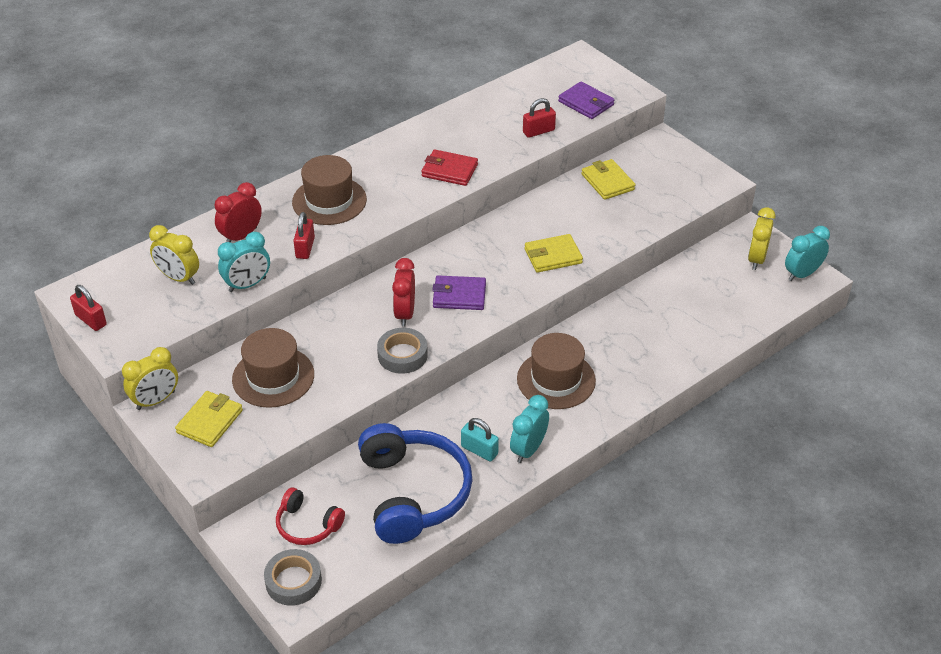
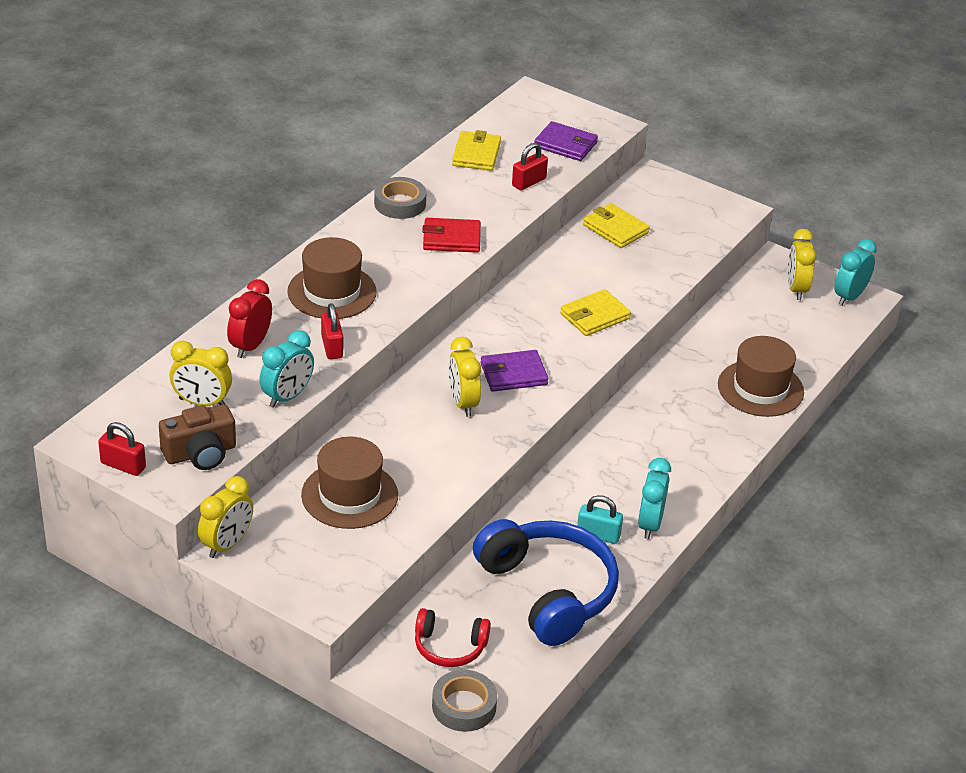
camera: 20 degrees left, 5 degrees down
yellow wallet [175,391,243,447] -> yellow wallet moved to [452,130,501,171]
grey tape [377,328,428,374] -> grey tape moved to [374,177,426,219]
red clock [392,258,415,326] -> yellow clock [448,337,481,417]
brown hat [517,333,596,409] -> brown hat moved to [718,336,804,417]
none -> brown camera [159,405,236,470]

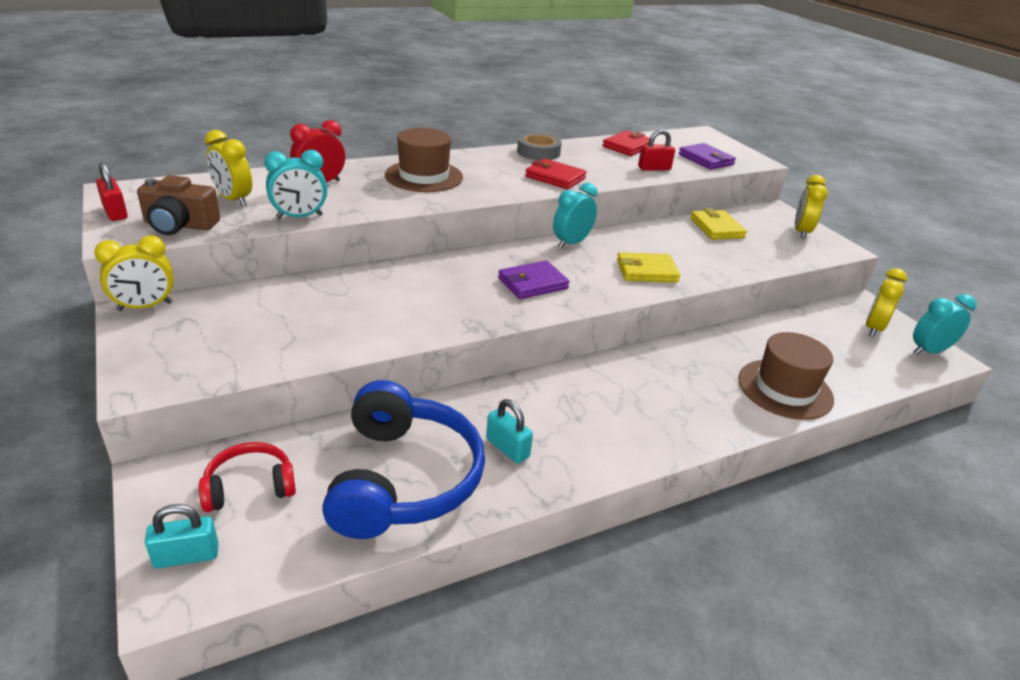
camera: 30 degrees right, 5 degrees down
brown hat [301,437,398,529] -> none
red padlock [321,303,343,359] -> none
red headphones [415,608,491,667] -> red headphones turned 120 degrees clockwise [199,442,296,512]
grey tape [432,670,497,732] -> turquoise padlock [145,504,219,568]
yellow clock [448,337,481,417] -> yellow clock moved to [795,175,828,239]
yellow wallet [452,130,501,171] -> red wallet [602,131,654,156]
purple wallet [481,350,548,392] -> purple wallet turned 45 degrees counterclockwise [498,260,570,299]
turquoise clock [638,458,671,539] -> turquoise clock moved to [553,183,598,249]

